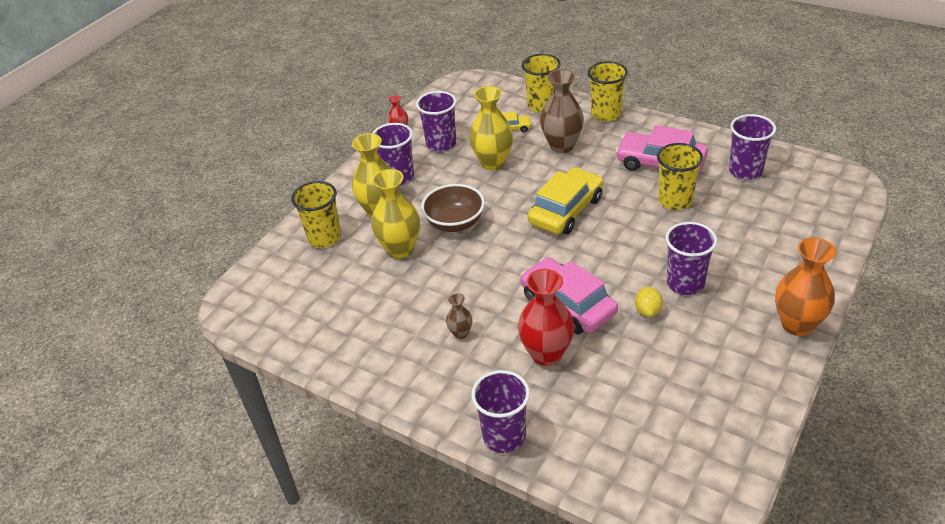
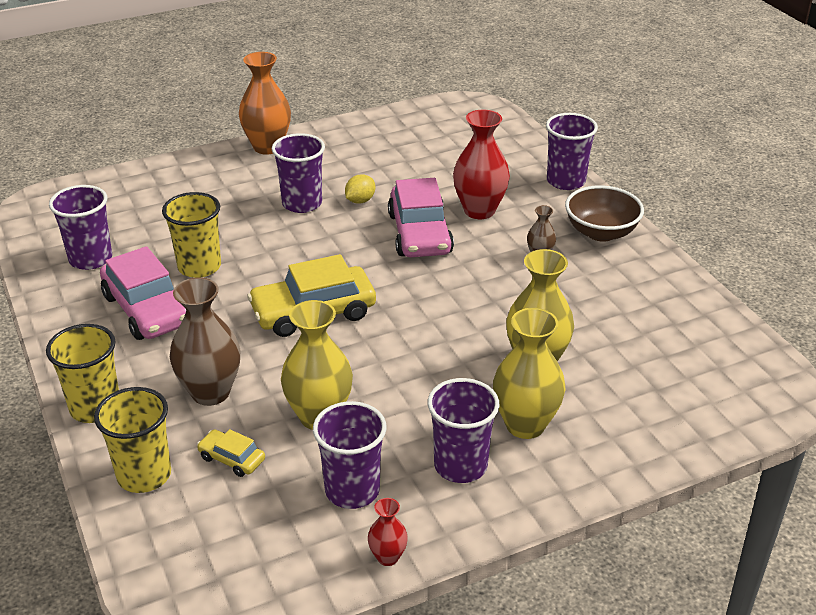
camera: 150 degrees left, 5 degrees down
yellow cup [291,181,341,248] -> none
brown bowl [421,184,485,232] -> brown bowl moved to [565,185,644,242]

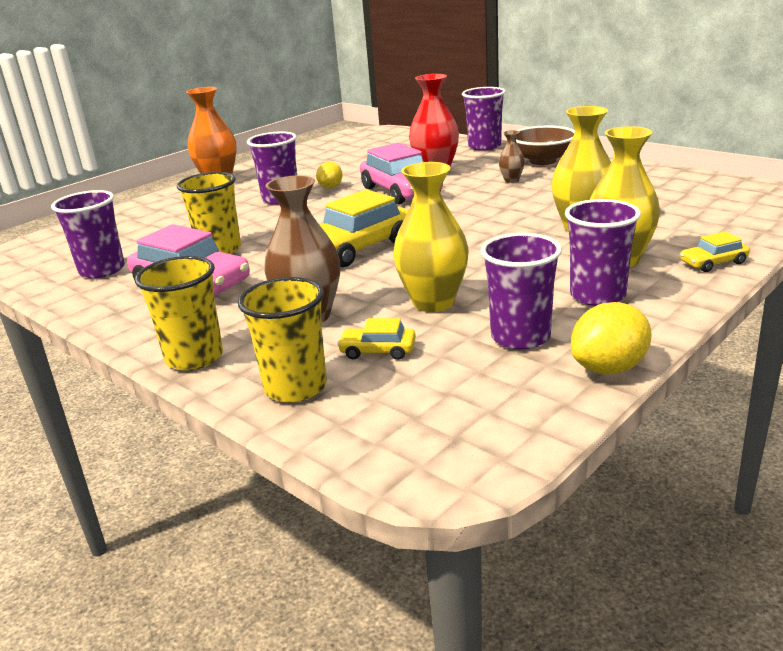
camera: 20 degrees left, 10 degrees down
red vase [368,498,408,566] -> yellow lemon [571,302,652,374]
none -> yellow car [680,231,750,272]

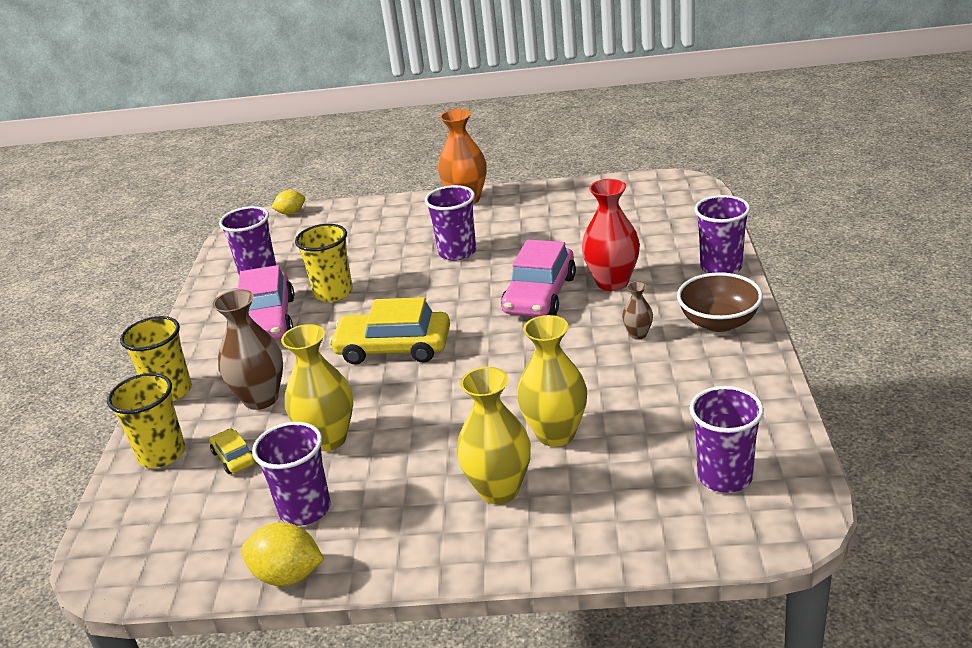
camera: 50 degrees right, 5 degrees up
yellow lemon [316,162,343,188] -> yellow lemon moved to [271,190,305,215]
purple cup [565,199,641,306] -> purple cup moved to [689,386,764,493]
yellow car [680,231,750,272] -> none

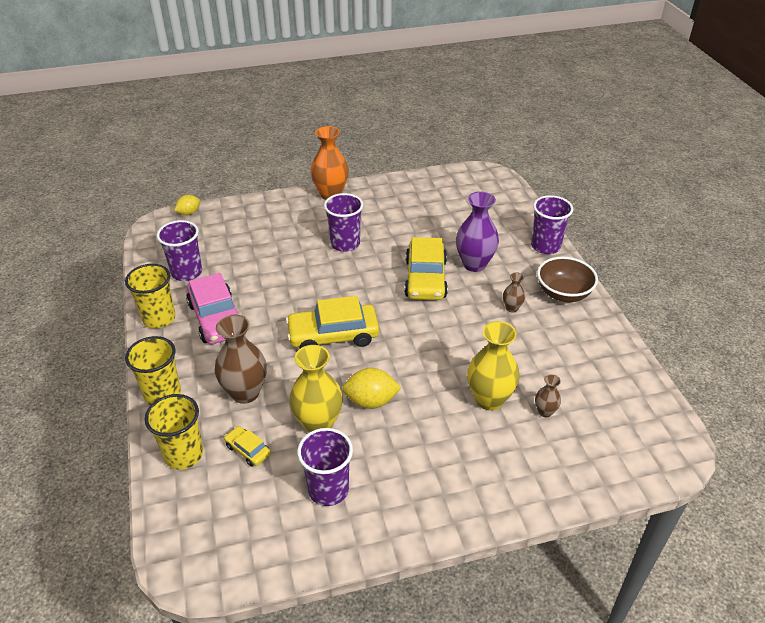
camera: 20 degrees left, 10 degrees up
yellow lemon [241,522,324,586] -> yellow lemon moved to [342,368,401,409]
yellow cup [295,224,353,302] -> yellow cup moved to [125,264,176,328]
yellow vase [456,367,531,504] -> none
pink car [501,240,576,317] -> yellow car [404,237,448,300]
red vase [582,179,640,291] -> purple vase [456,192,499,272]
purple cup [689,386,764,493] -> none
none -> brown vase [535,374,561,417]

